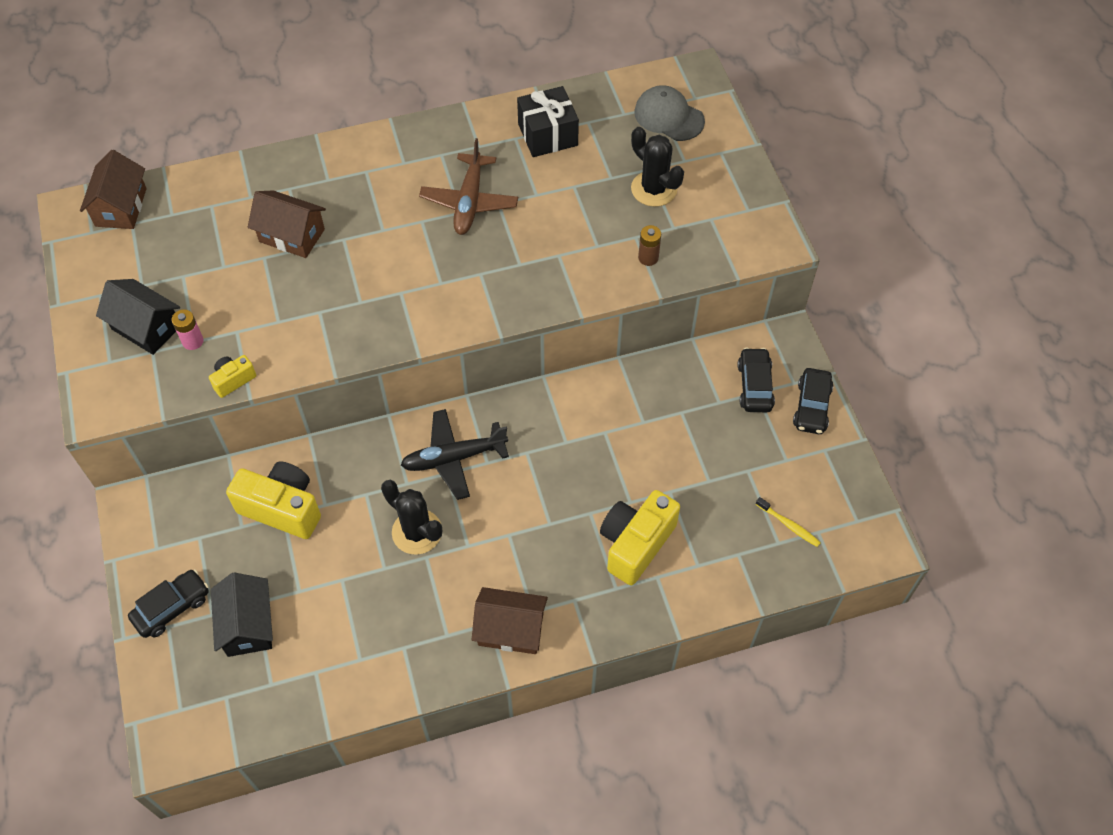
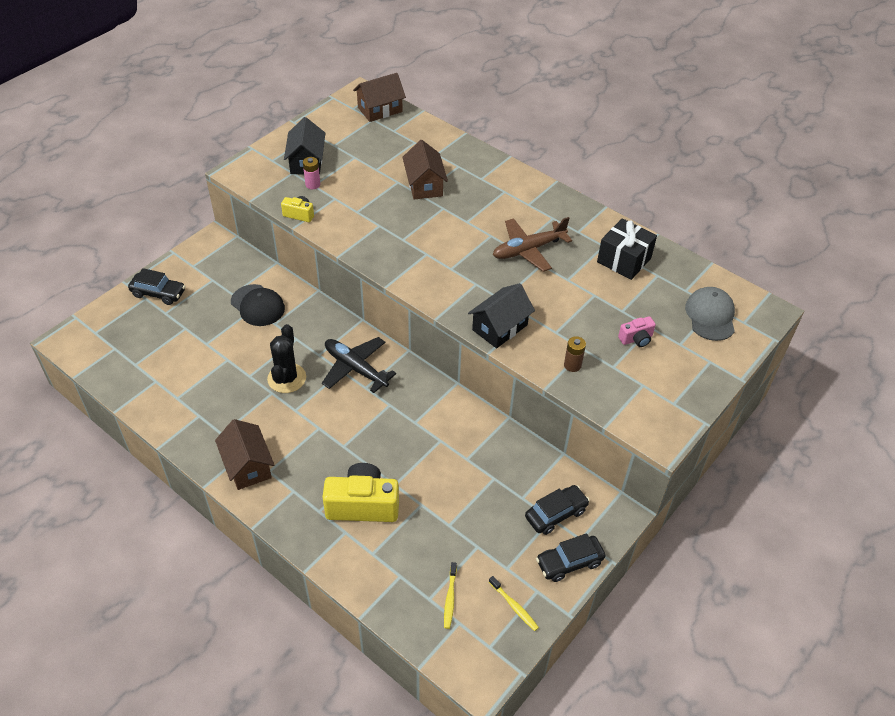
camera: 55 degrees right, 10 degrees down
black house [211,572,273,657] -> black house moved to [468,283,535,348]
yellow camera [226,461,321,539] -> black cap [231,284,285,326]
black cactus [631,127,684,207] -> pink camera [618,316,656,347]
none -> yellow toothbrush [489,576,539,631]

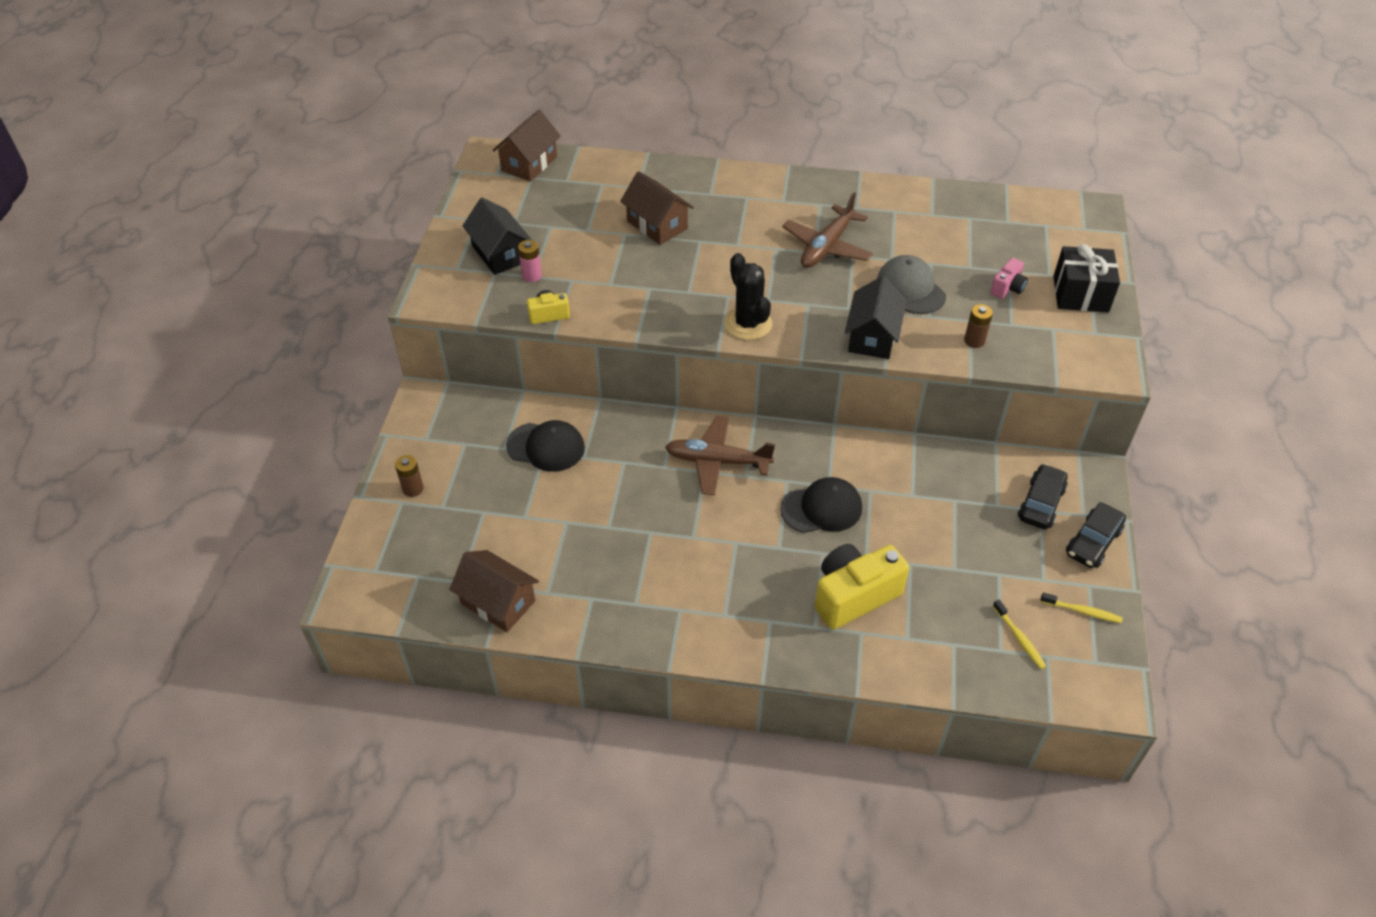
camera: 30 degrees left, 0 degrees up
black car [128,268,185,305] -> brown battery [395,455,423,497]
brown house [215,419,274,490] -> brown house moved to [449,550,539,632]
black cactus [267,324,306,393] -> black cactus moved to [724,253,772,340]
black plane [322,337,396,393] -> brown plane [665,416,775,495]
black gift [597,218,657,280] -> black gift moved to [1053,244,1120,312]
grey cap [685,287,735,341] -> grey cap moved to [877,255,946,314]
none -> black cap [780,477,862,533]

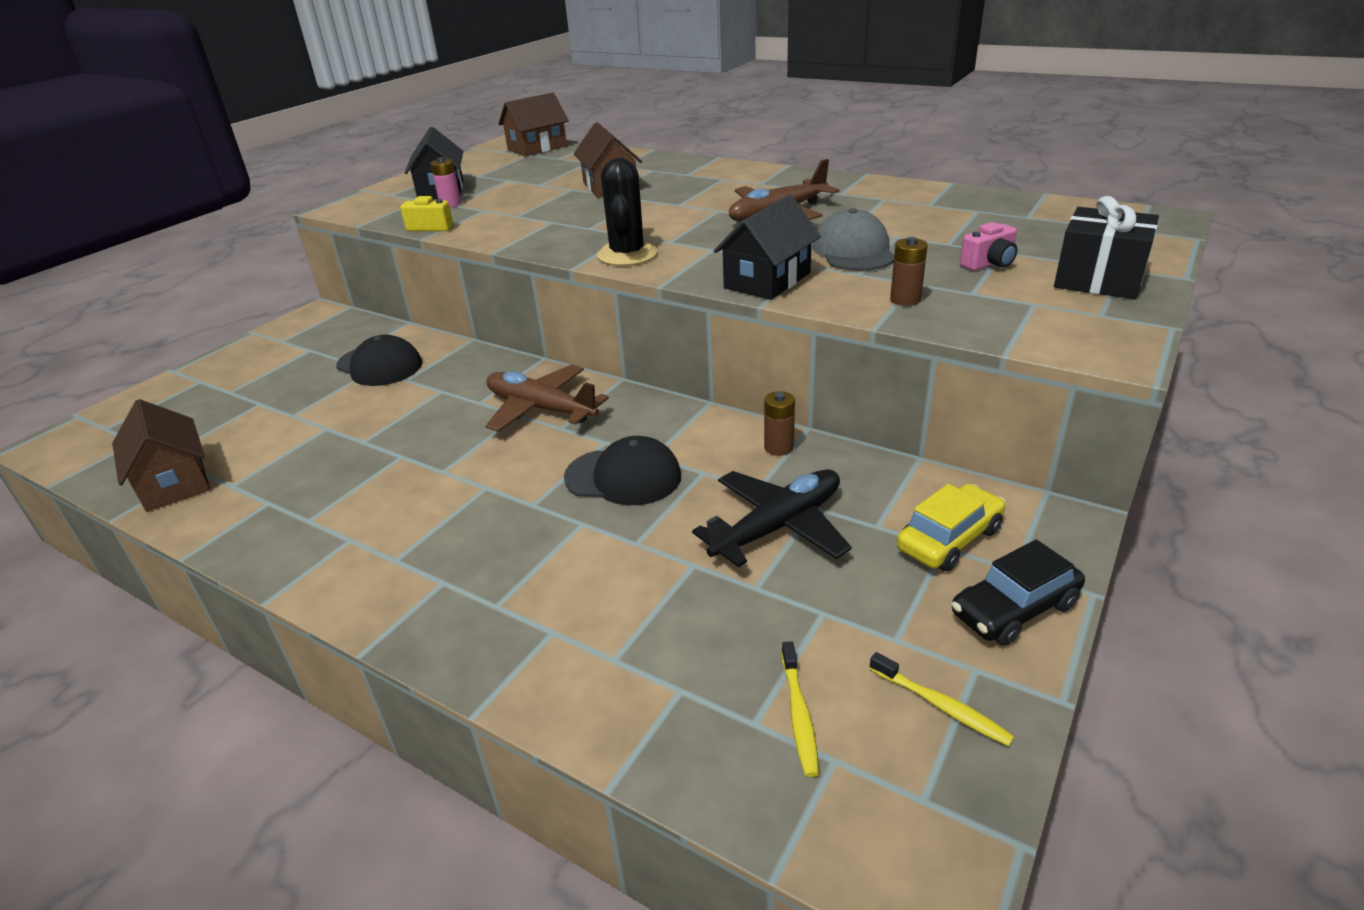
camera: 25 degrees right, 15 degrees down
brown battery [395,455,423,497] -> brown battery moved to [764,391,795,456]
yellow camera [815,544,909,630] -> none
black car [1018,464,1068,529] -> yellow car [897,484,1005,571]
none -> black plane [692,469,852,567]

